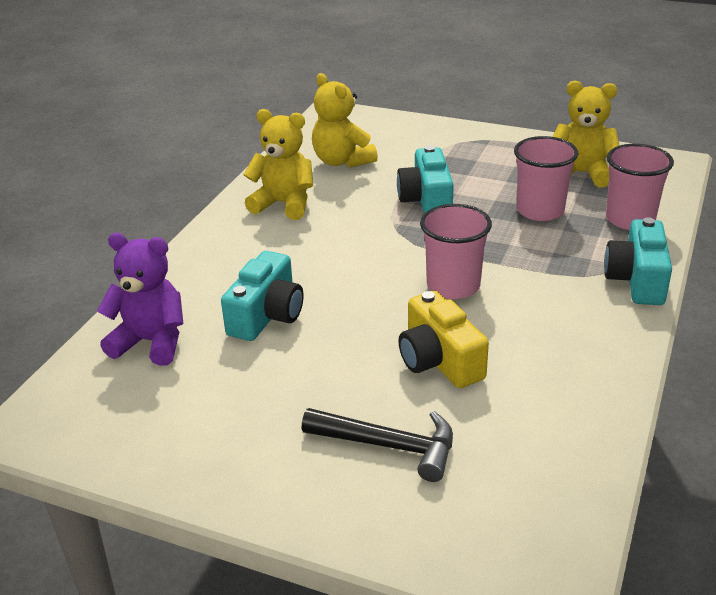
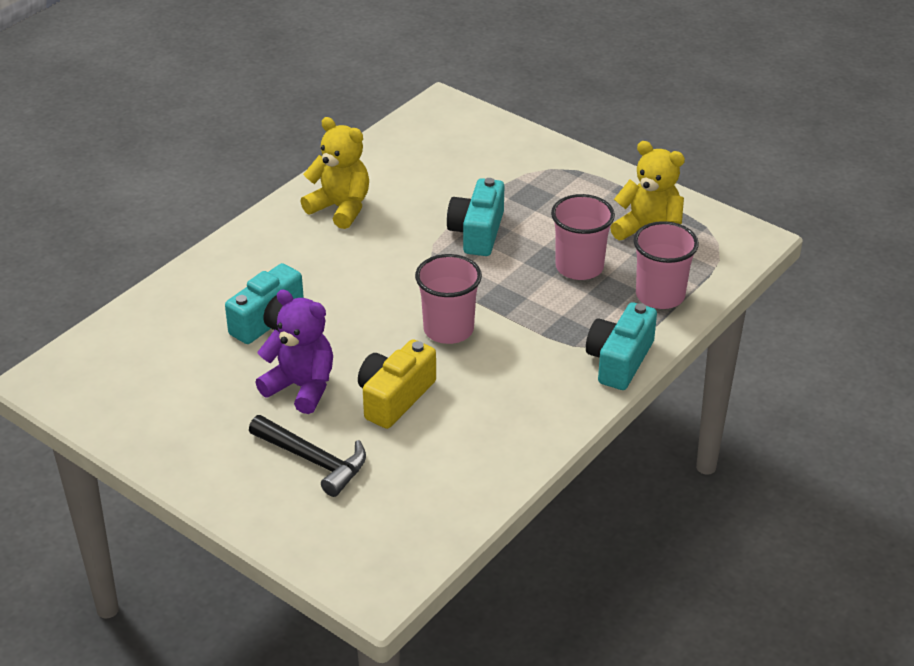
camera: 15 degrees right, 5 degrees up
purple teddy bear [97,233,183,366] -> purple teddy bear moved to [255,290,333,414]
yellow teddy bear [312,73,378,168] -> none
yellow camera [398,291,489,388] -> yellow camera turned 45 degrees clockwise [358,339,436,429]

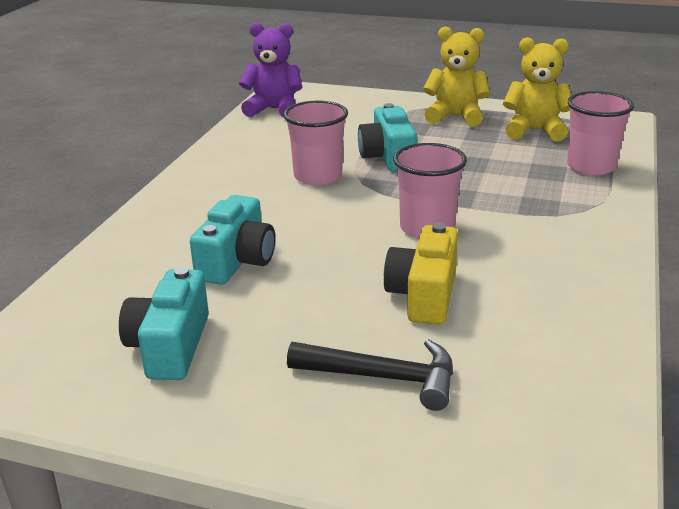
camera: 20 degrees left, 10 degrees down
purple teddy bear [255,290,333,414] -> purple teddy bear moved to [239,22,302,118]
yellow teddy bear [300,117,369,229] -> yellow teddy bear moved to [423,26,490,127]
pink cup [551,194,615,280] -> pink cup moved to [283,101,348,186]
turquoise camera [586,302,657,390] -> turquoise camera moved to [119,267,209,380]

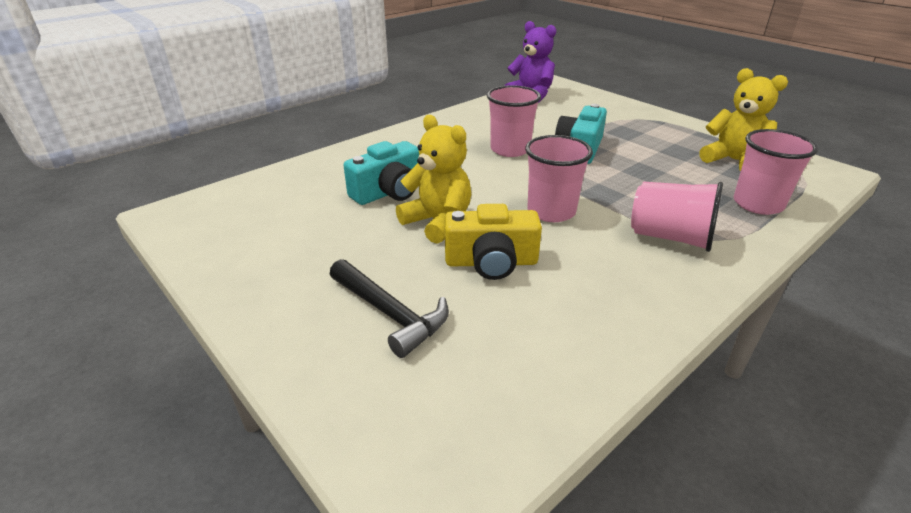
camera: 30 degrees right, 5 degrees up
turquoise camera [119,267,209,380] -> none
yellow camera [384,223,458,325] -> yellow camera turned 135 degrees counterclockwise [445,204,542,280]
yellow teddy bear [423,26,490,127] -> yellow teddy bear moved to [396,115,471,244]
none -> pink cup [631,181,723,252]

